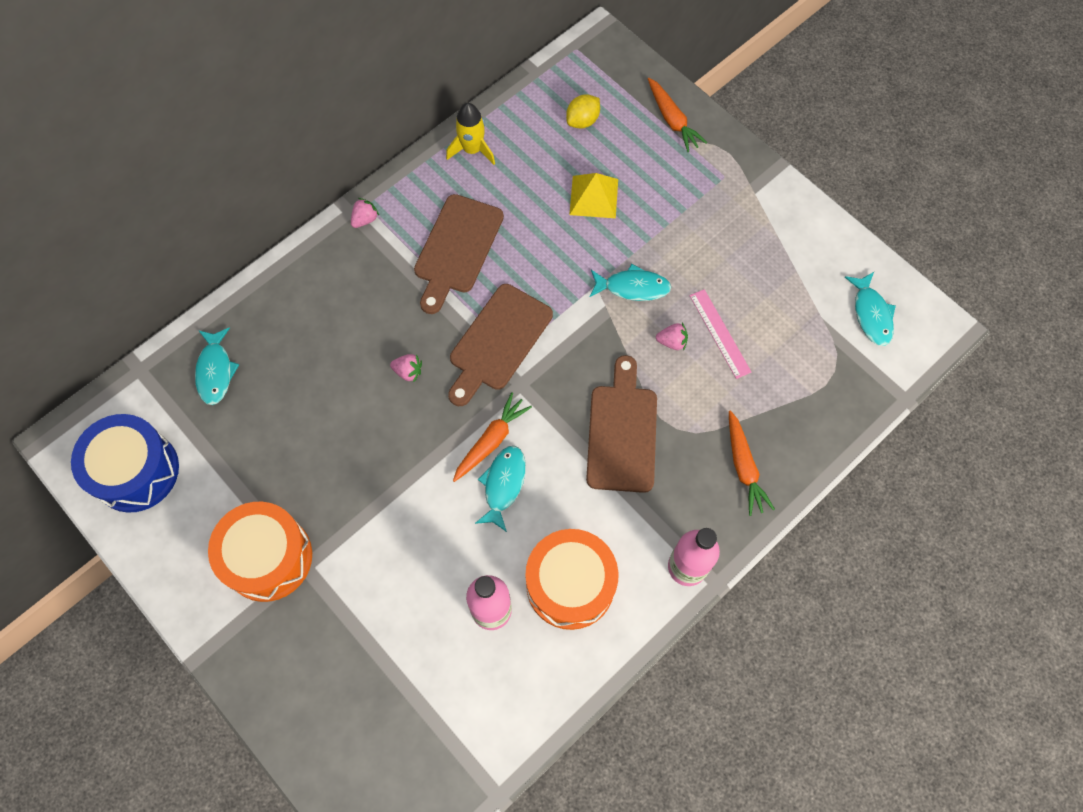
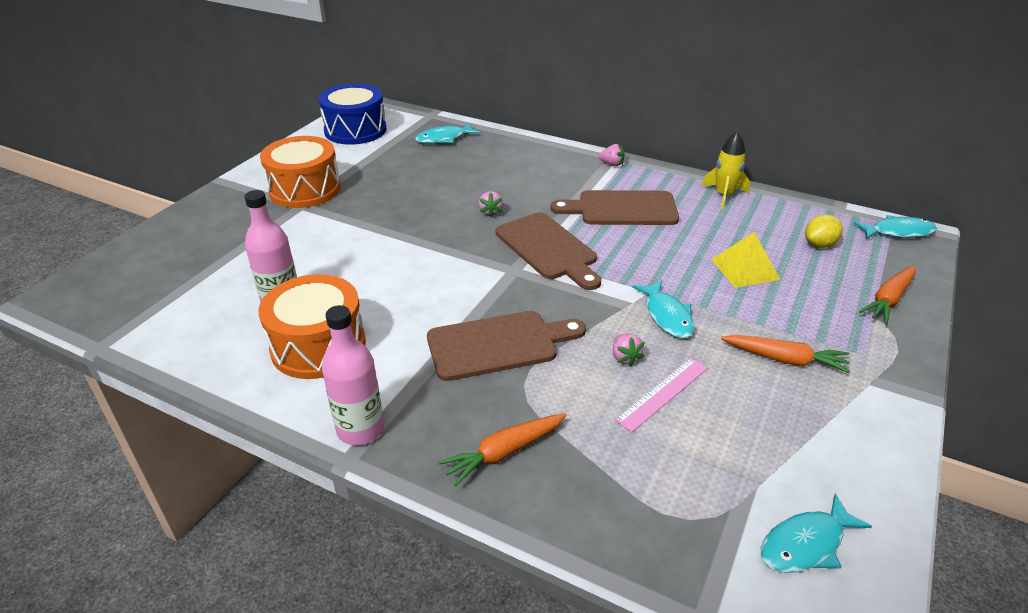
camera: 70 degrees right, 30 degrees down
brown cutting board [448,284,553,406] -> brown cutting board turned 135 degrees counterclockwise [496,212,601,290]
orange carrot [453,392,532,482] -> orange carrot moved to [721,335,850,373]
turquoise fish [475,446,526,532] -> turquoise fish moved to [853,215,937,239]
yellow lemon [566,94,600,128] -> yellow lemon turned 60 degrees counterclockwise [805,215,843,248]

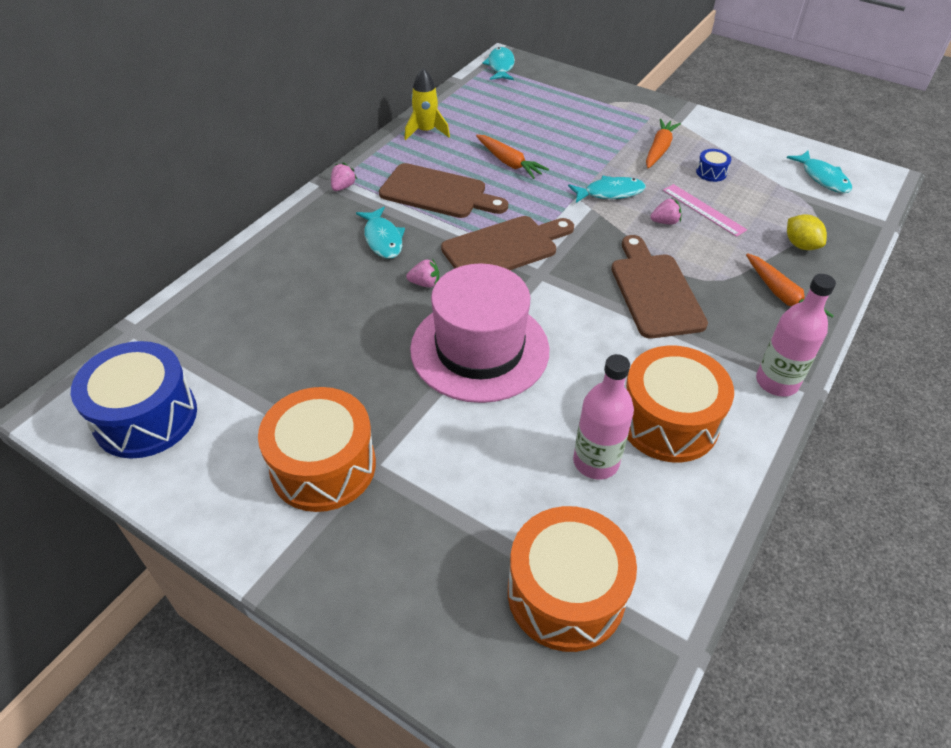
camera: 85 degrees left, 10 degrees up
turquoise fish [415,123,480,144] -> turquoise fish moved to [356,207,405,259]
brown cutting board [550,190,679,225] -> brown cutting board turned 75 degrees counterclockwise [379,163,508,218]
yellow pyramid [711,232,780,288] -> none
yellow lemon [805,215,843,248] -> yellow lemon moved to [787,214,827,250]
orange carrot [859,265,915,324] -> orange carrot moved to [476,135,549,179]
none -> pink hat [410,264,550,403]
none -> orange drum [508,506,637,652]
none -> blue drum [696,149,731,182]

